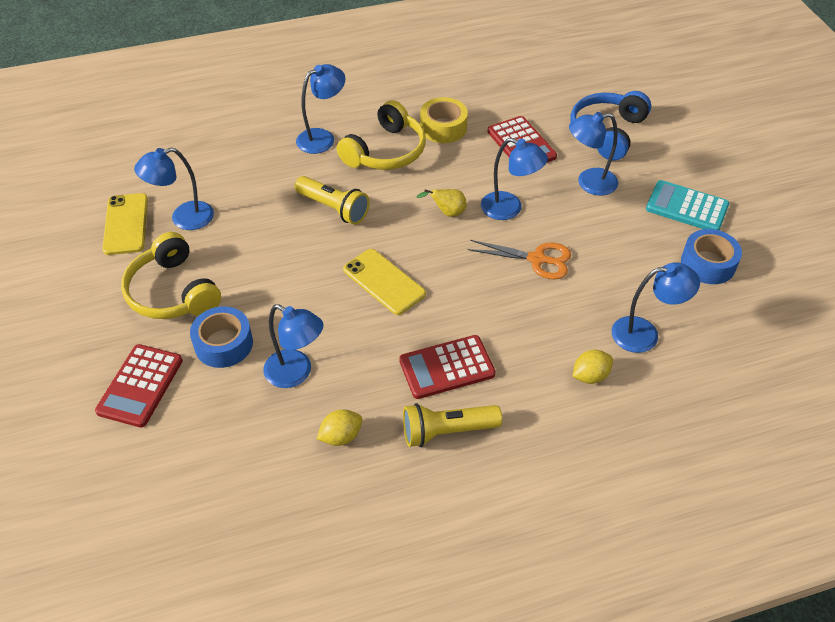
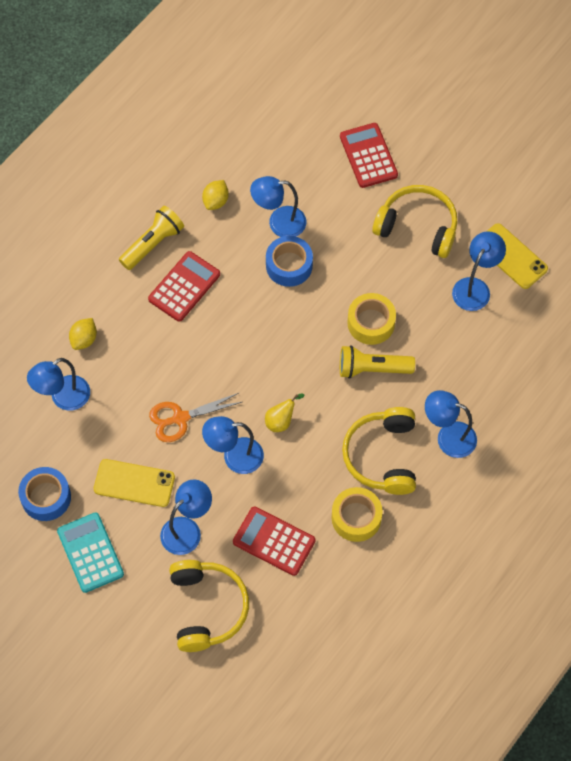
camera: 145 degrees right, 15 degrees up
blue tape [190,306,253,368] -> blue tape moved to [266,236,313,287]
blue lamp [296,64,345,154] -> blue lamp turned 90 degrees clockwise [425,390,477,458]
yellow phone [343,249,426,315] -> yellow phone moved to [94,459,175,507]
blue headphones [570,91,651,161] -> yellow headphones [169,560,249,652]
turquoise calculator [646,180,729,231] -> turquoise calculator turned 105 degrees counterclockwise [57,512,124,593]
none -> yellow tape [347,293,396,345]

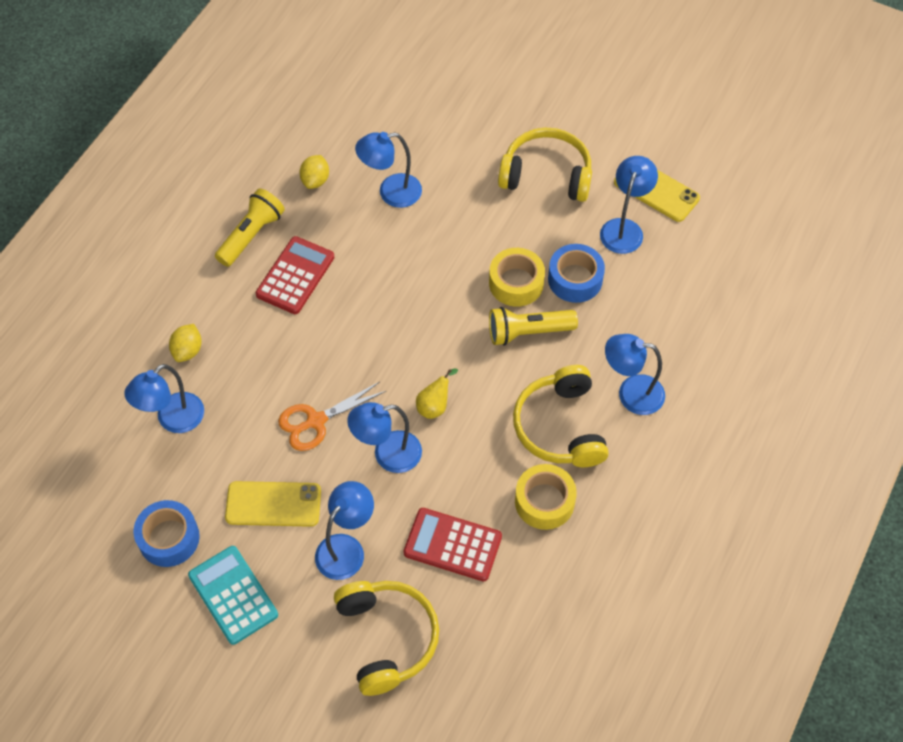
camera: 10 degrees left, 5 degrees down
blue tape [266,236,313,287] -> blue tape moved to [548,244,605,303]
red calculator [340,123,398,188] -> none

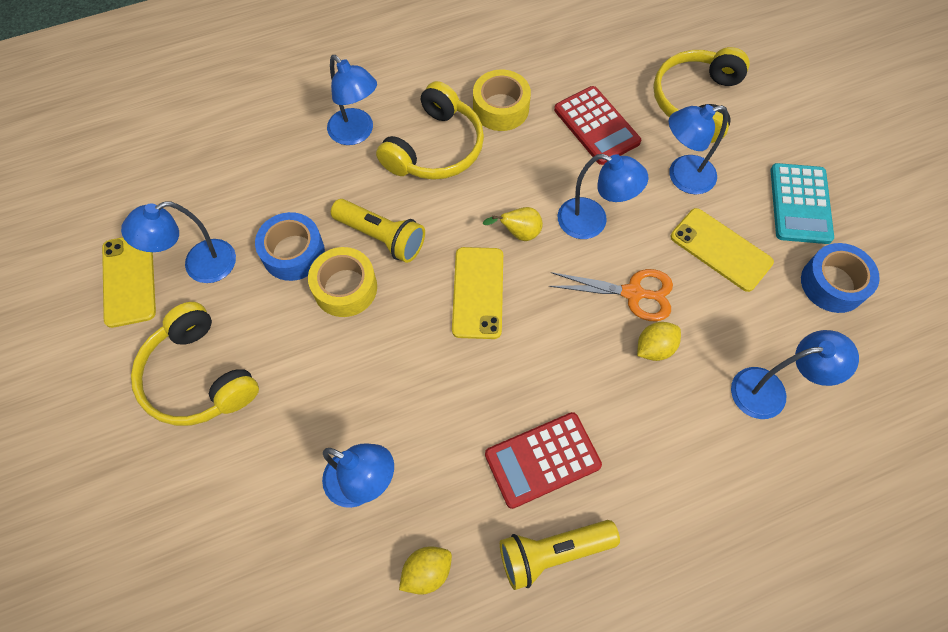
camera: 140 degrees left, 5 degrees up
yellow lemon [169,324,202,362] -> yellow lemon moved to [637,322,681,361]
none -> yellow phone [452,247,503,339]

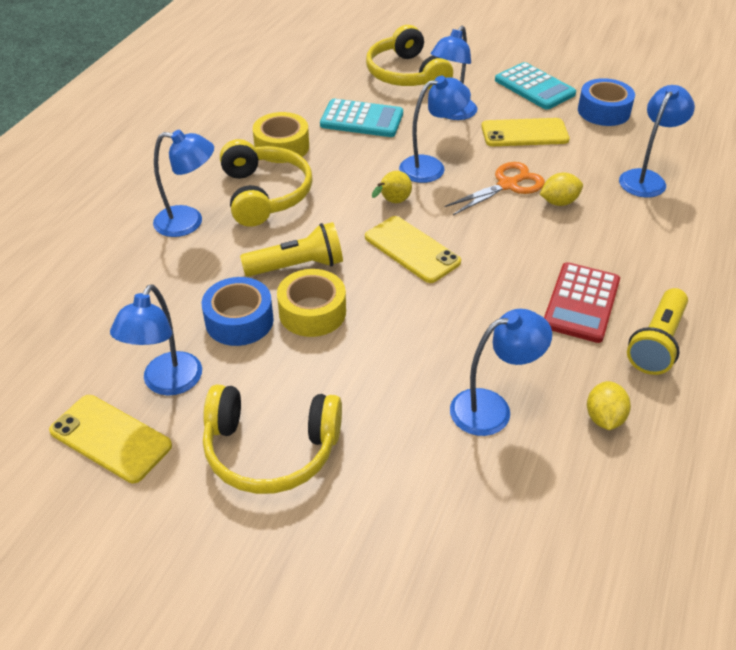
camera: 45 degrees left, 20 degrees down
red calculator [554,86,641,165] -> turquoise calculator [320,99,403,137]
yellow lemon [637,322,681,361] -> yellow lemon turned 60 degrees clockwise [540,172,583,206]

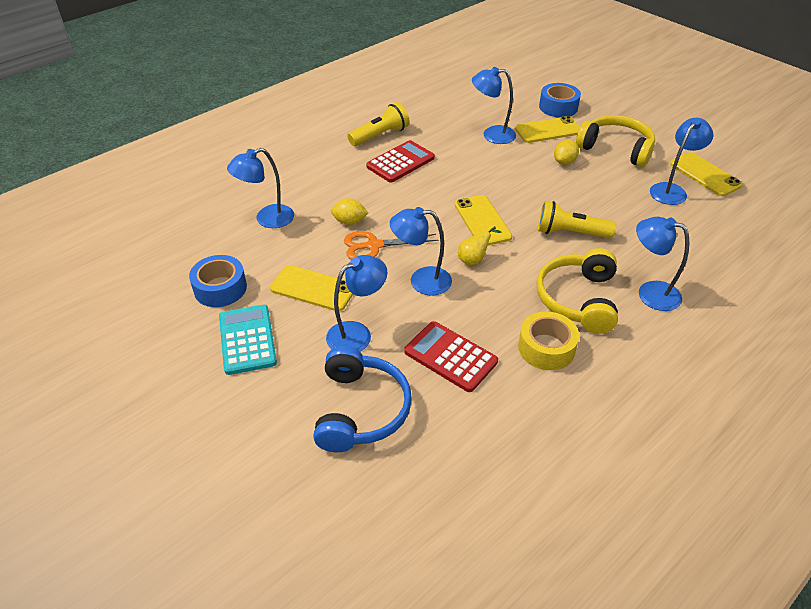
camera: 155 degrees left, 0 degrees up
blue tape [202,277,274,346] -> blue tape moved to [539,83,581,117]
yellow tape [277,269,346,337] -> none
turquoise calculator [320,99,403,137] -> red calculator [404,321,498,392]
yellow headphones [366,25,453,90] -> blue headphones [313,346,412,452]
yellow lemon [587,381,631,430] -> yellow lemon moved to [554,140,579,165]
none -> yellow phone [515,116,580,143]

